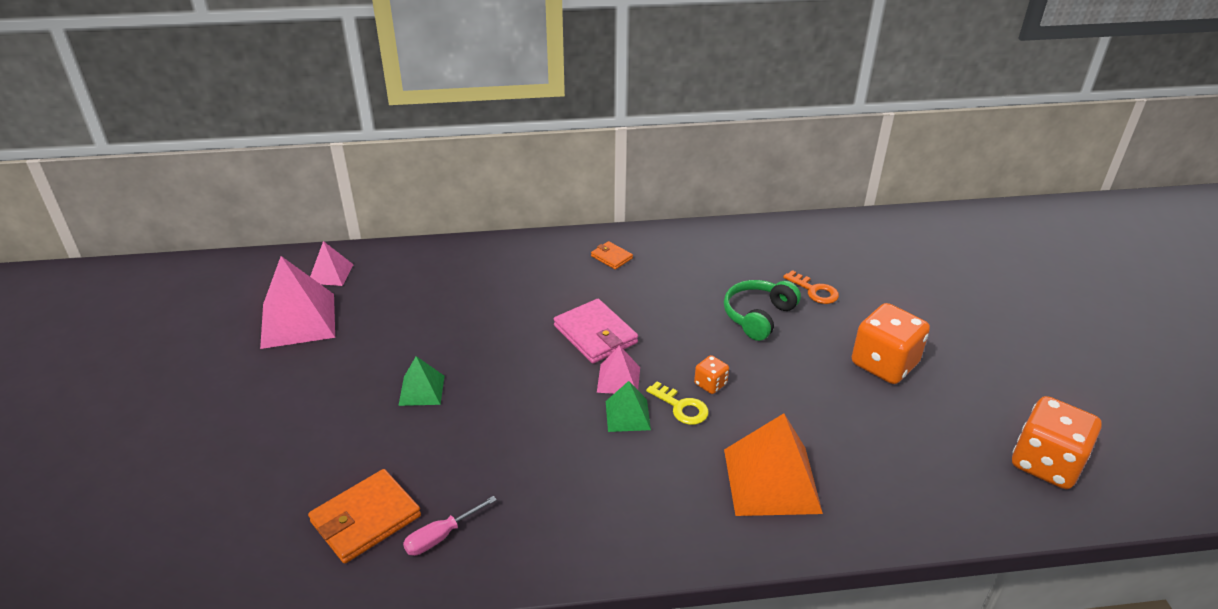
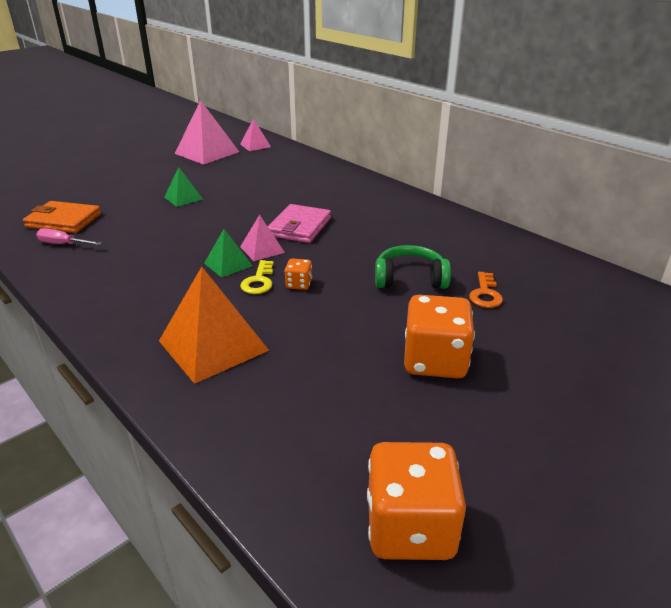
camera: 55 degrees right, 5 degrees down
orange wallet [591,241,633,270] -> none

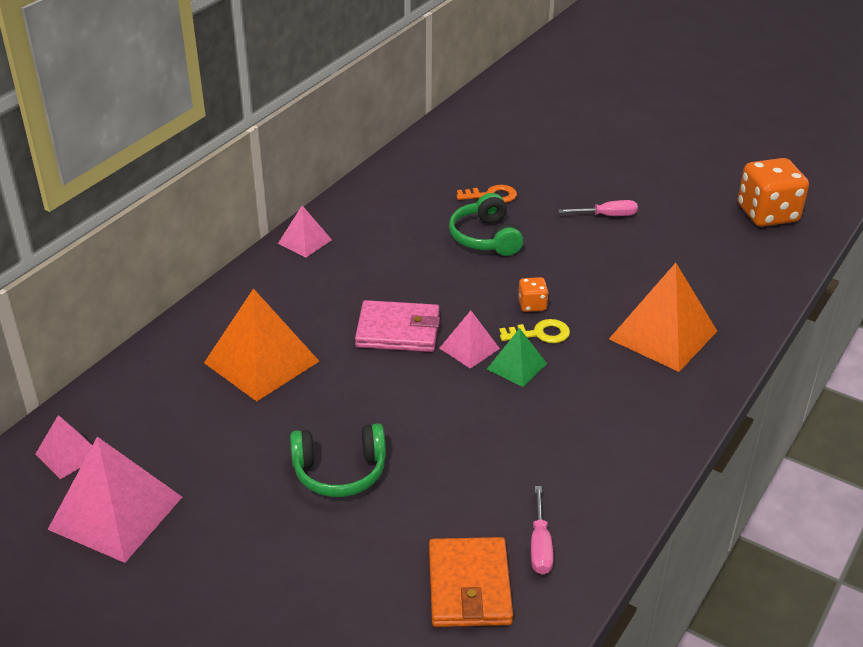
camera: 105 degrees left, 5 degrees up
green pyramid [164,167,203,207] -> green headphones [290,423,386,497]
orange dice [404,295,475,378] -> pink screwdriver [558,200,638,216]
none -> orange pyramid [204,288,319,401]
none -> pink pyramid [278,205,332,257]

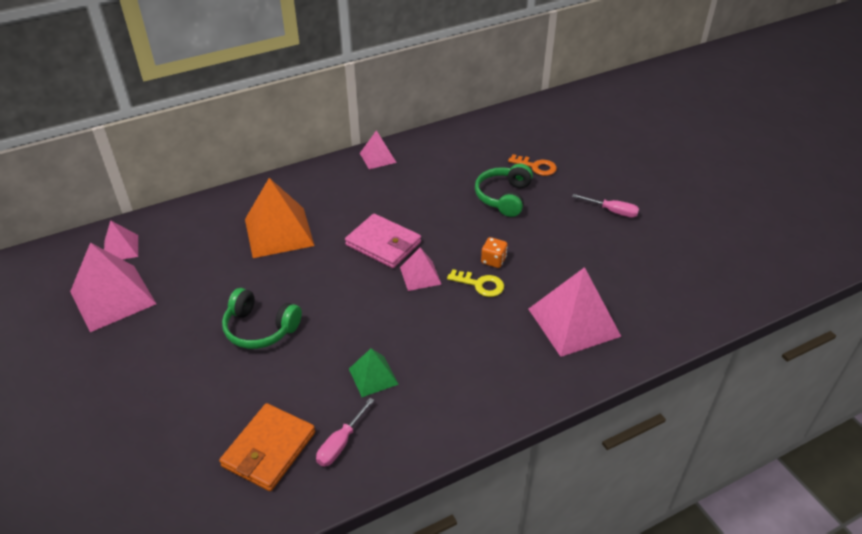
camera: 30 degrees right, 5 degrees up
green pyramid [487,328,547,387] -> green pyramid moved to [349,348,399,397]
orange pyramid [609,263,717,372] -> pink pyramid [529,267,622,357]
orange dice [738,158,809,227] -> none

